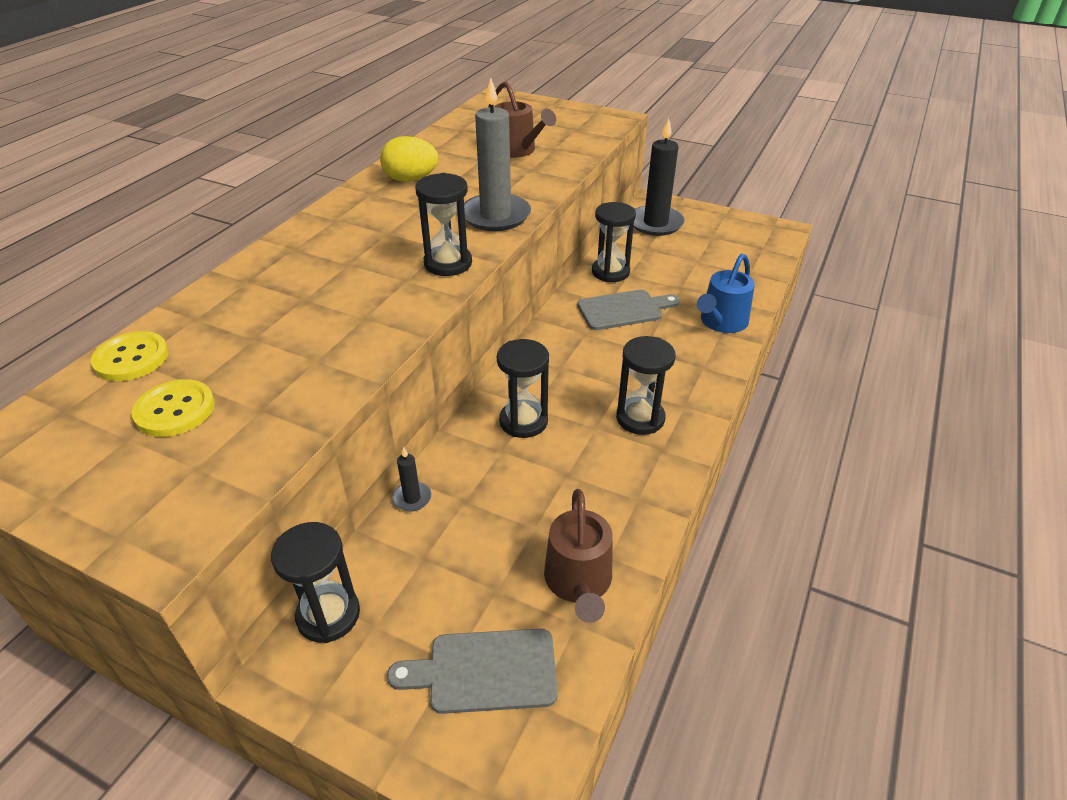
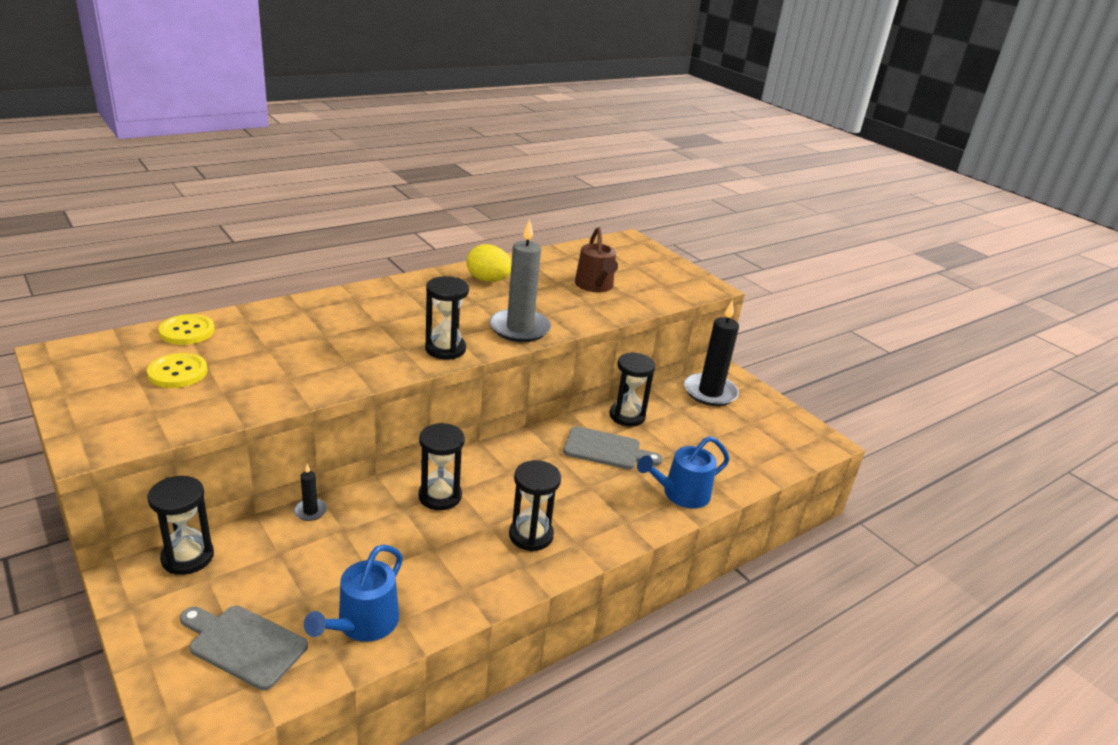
camera: 25 degrees right, 10 degrees down
brown watering can [544,489,613,623] -> blue watering can [304,545,403,642]

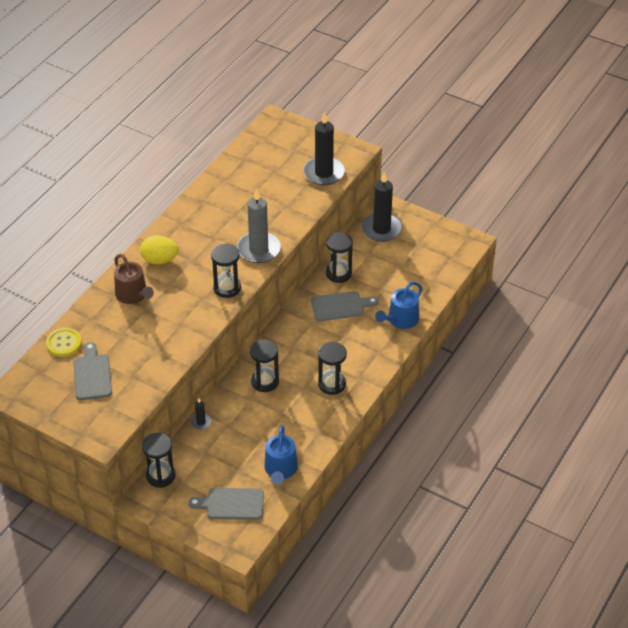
camera: 20 degrees left, 15 degrees up
yellow button [147,353,208,388] -> grey cutting board [73,342,112,400]
yellow egg [467,244,512,282] -> yellow egg moved to [140,236,179,264]
brown watering can [575,227,618,292] -> brown watering can moved to [114,254,154,304]
none -> black candle [303,112,345,185]

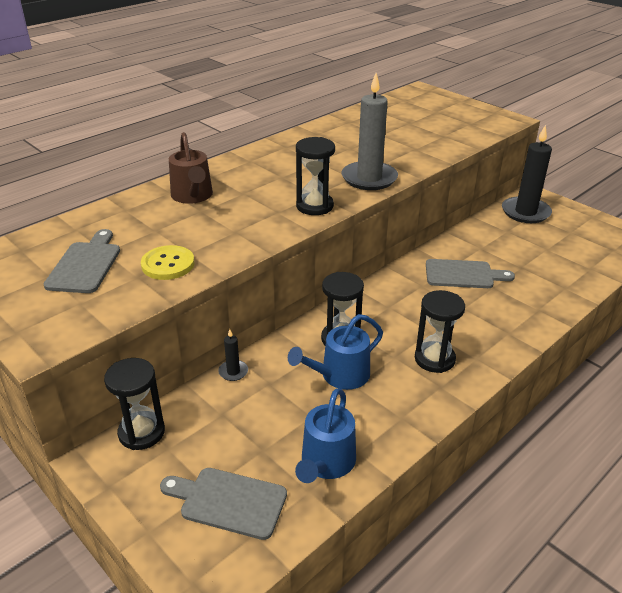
camera: 15 degrees right, 10 degrees down
yellow button [46,328,82,357] -> yellow button moved to [141,245,194,280]
yellow egg [140,236,179,264] -> none
black candle [303,112,345,185] -> none
black hourglass [326,232,353,283] -> none
blue watering can [375,282,423,329] -> blue watering can moved to [288,314,383,390]

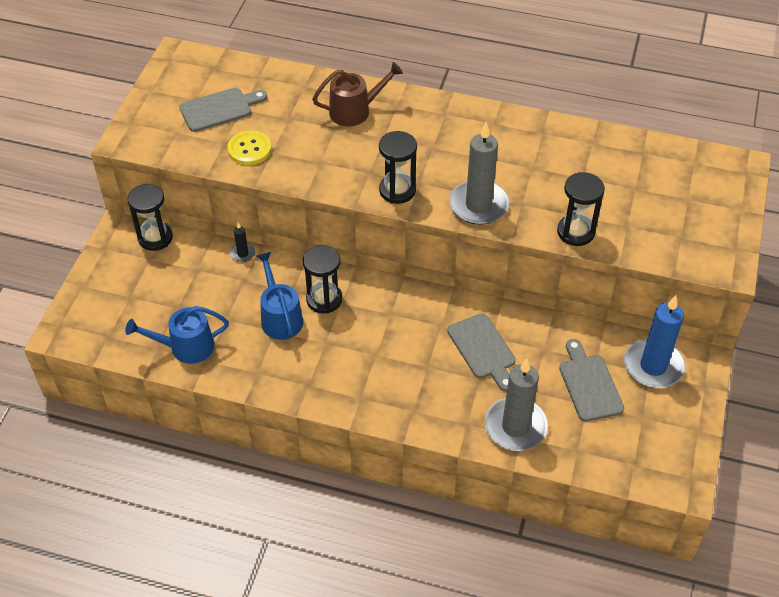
camera: 60 degrees right, 15 degrees up
grey cutting board [160,468,287,540] -> grey cutting board moved to [559,339,624,422]
brown watering can [169,132,213,204] -> brown watering can turned 150 degrees counterclockwise [312,62,403,126]
blue watering can [288,314,383,390] -> blue watering can turned 45 degrees clockwise [257,252,303,340]
black hourglass [415,290,465,373] -> black hourglass moved to [557,172,605,246]
black candle [502,125,552,223] -> blue candle [624,295,685,388]
none -> grey candle [485,358,548,451]

